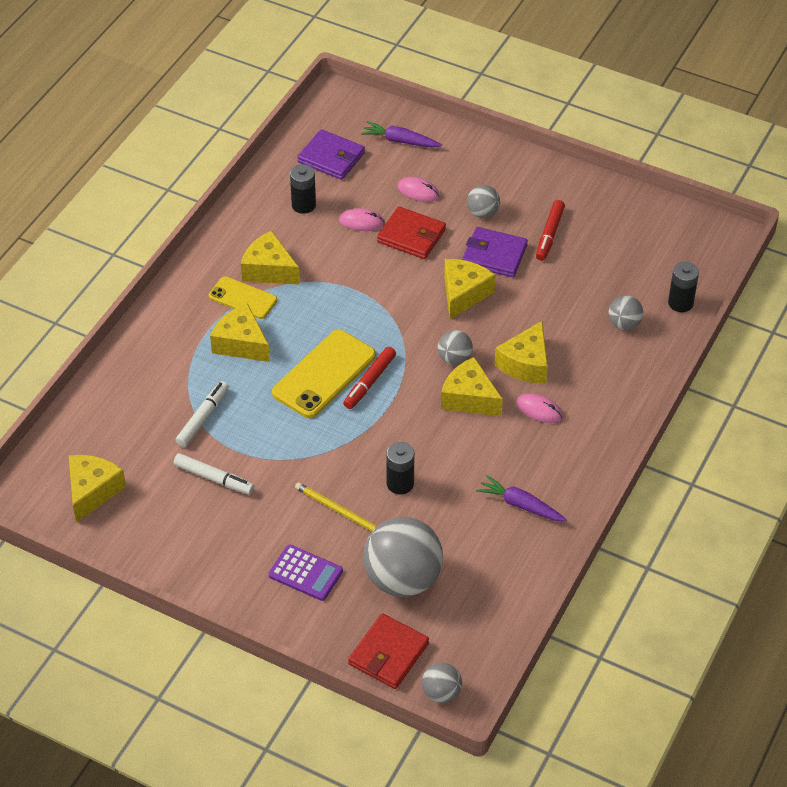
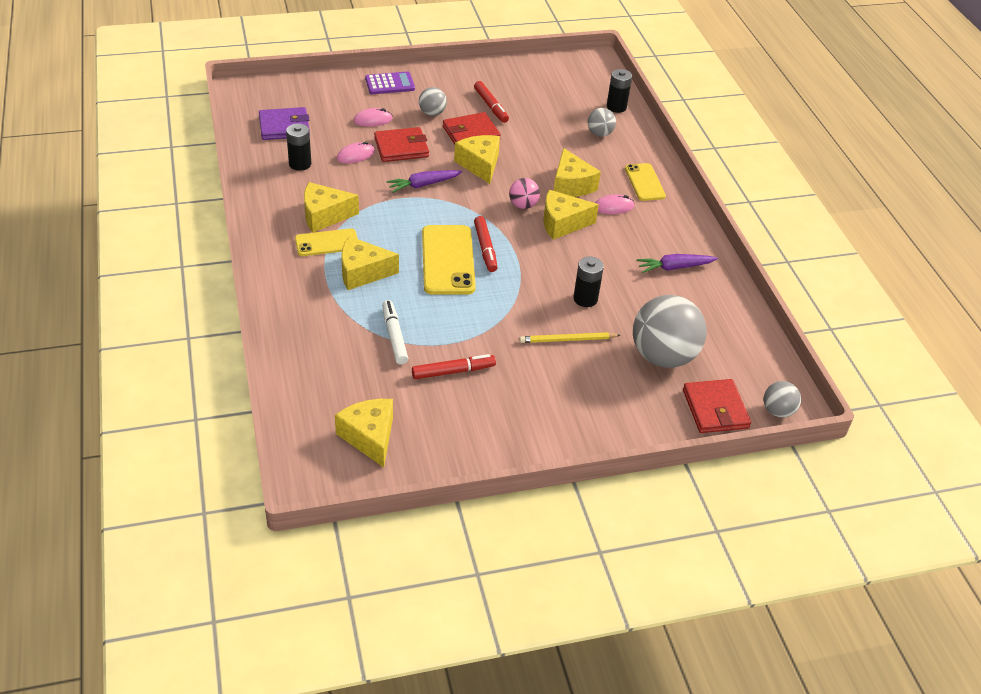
camera: 45 degrees left, 5 degrees down
white marker [174,453,254,495] -> red marker [412,354,496,379]
purple calculator [269,545,343,601] -> purple calculator moved to [365,71,415,94]
purple carrot [361,121,442,147] -> purple carrot moved to [386,170,462,193]
grey ball [438,330,473,365] -> pink ball [509,178,540,209]
purple wallet [462,227,528,277] -> red wallet [443,112,501,144]
none -> yellow phone [625,163,666,201]

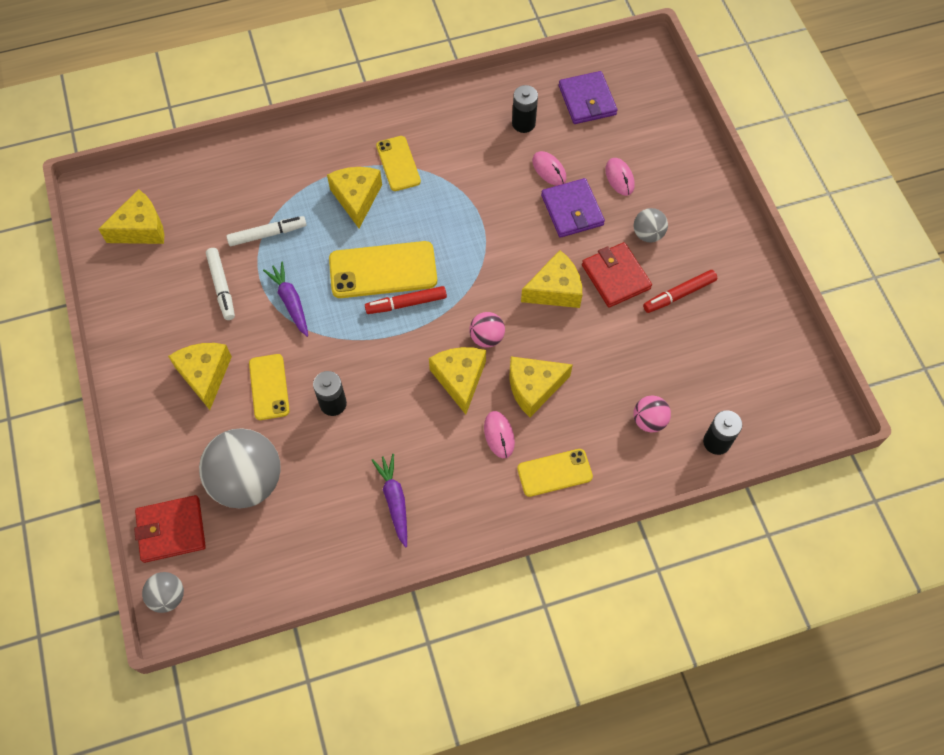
camera: 90 degrees right, 20 degrees up
yellow cheese [304,182,359,232] -> yellow cheese moved to [168,343,232,410]
purple calculator [365,71,415,94] -> none
red wallet [374,127,429,162] -> purple wallet [541,178,605,238]
purple carrot [386,170,462,193] -> purple carrot moved to [263,262,308,337]
red marker [412,354,496,379] -> white marker [206,248,235,320]
yellow pencil [519,332,620,343] -> yellow phone [249,354,290,420]
grey ball [588,108,616,137] -> pink ball [633,395,671,433]

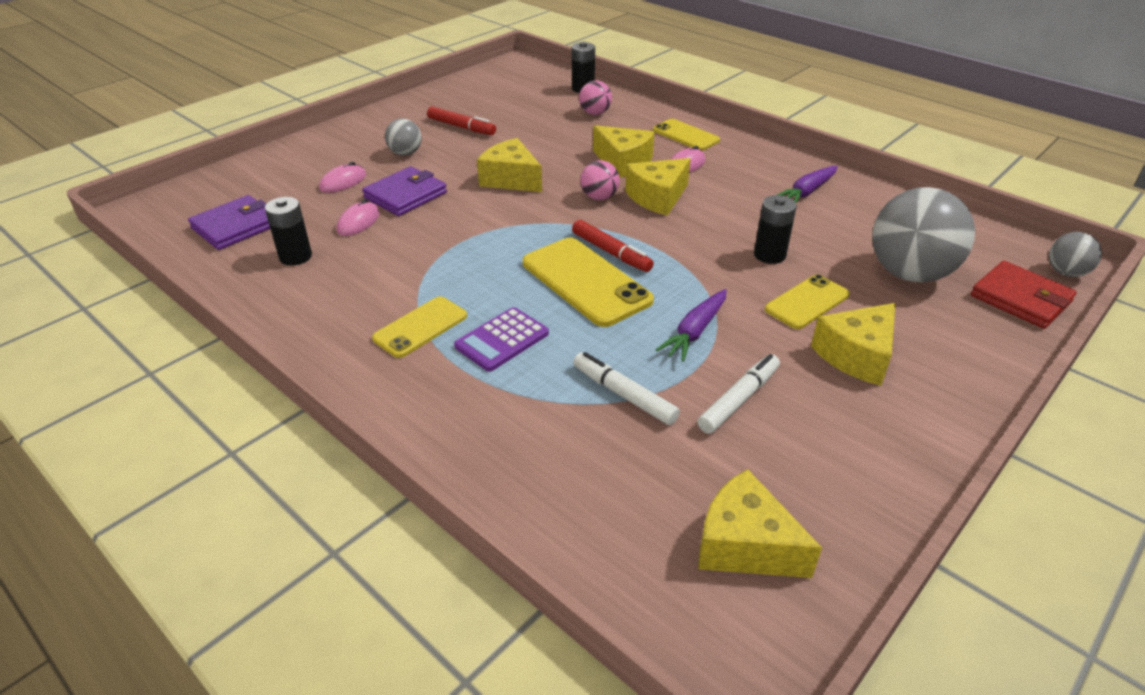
camera: 120 degrees left, 25 degrees down
yellow cheese [327,167,382,228] -> purple calculator [454,307,549,372]
red wallet [582,242,652,308] -> none

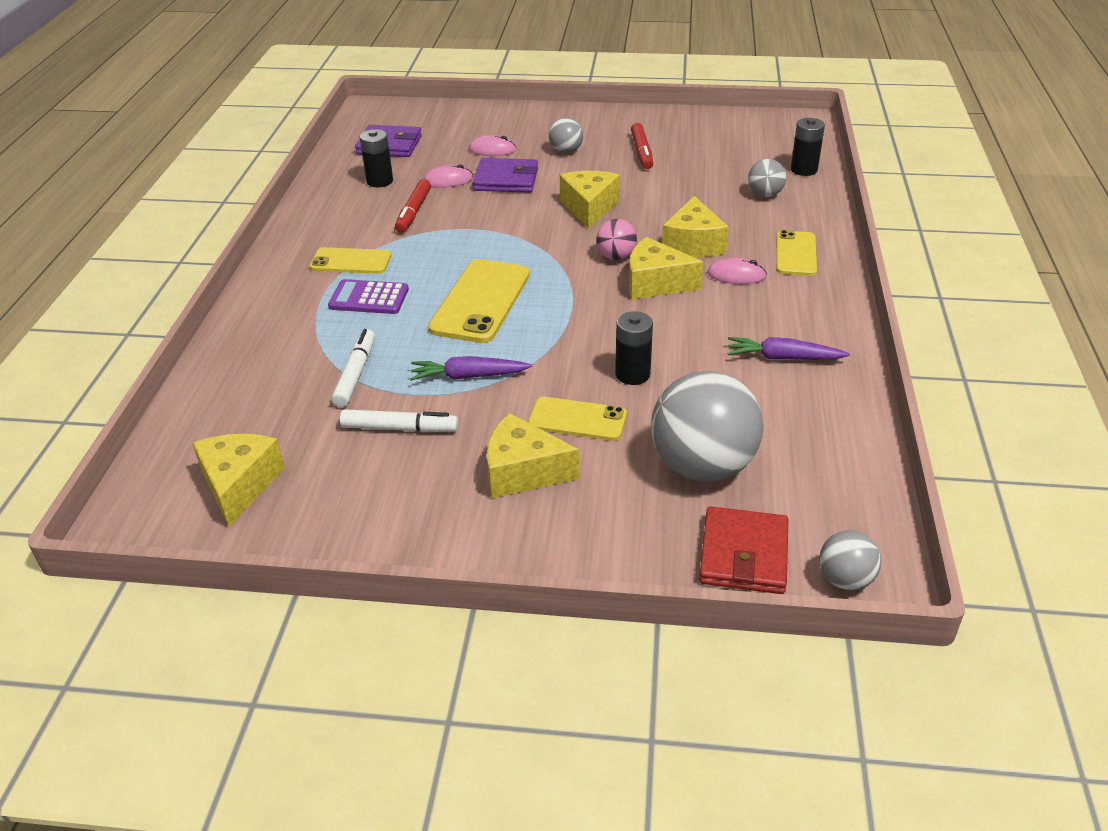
camera: 55 degrees right, 0 degrees up
red marker [572,220,654,272] -> red marker moved to [395,179,431,233]
pink ball [579,80,612,115] -> grey ball [748,159,786,197]

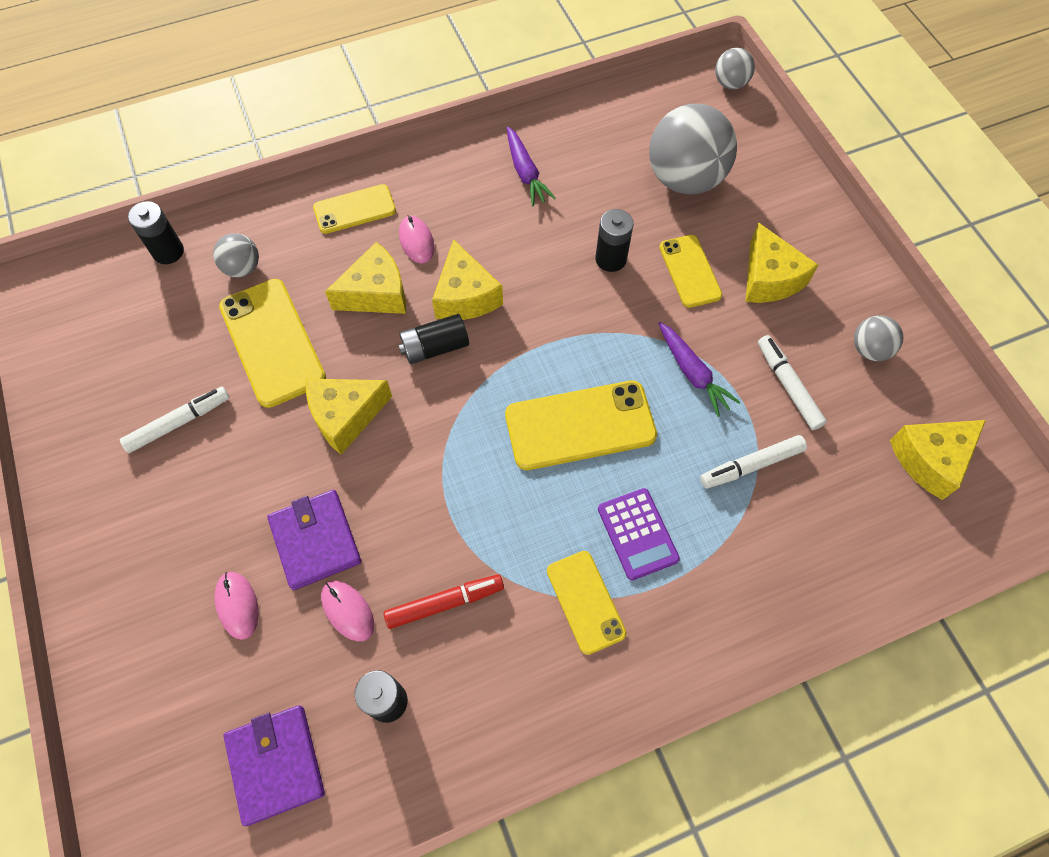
camera: 120 degrees left, 25 degrees up
grey ball [549,117,583,153] -> grey ball moved to [854,315,904,361]
pink ball [596,219,637,260] -> black battery [399,314,469,364]
red marker [631,123,653,169] -> white marker [120,386,230,453]
red wallet [699,506,789,594] -> none
none -> yellow phone [219,279,326,408]

